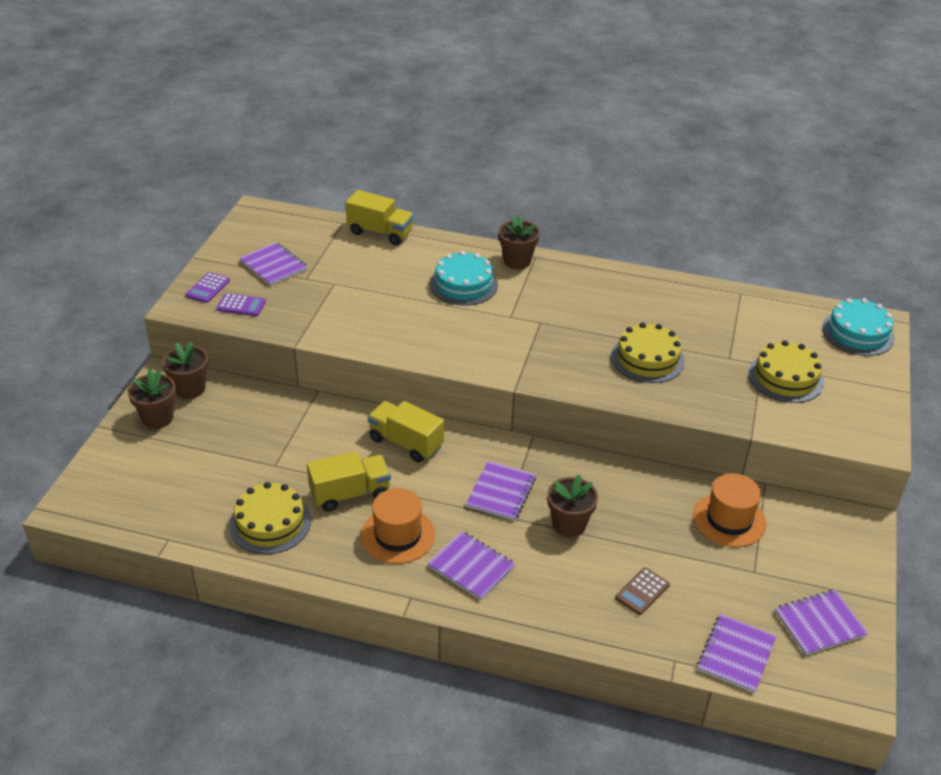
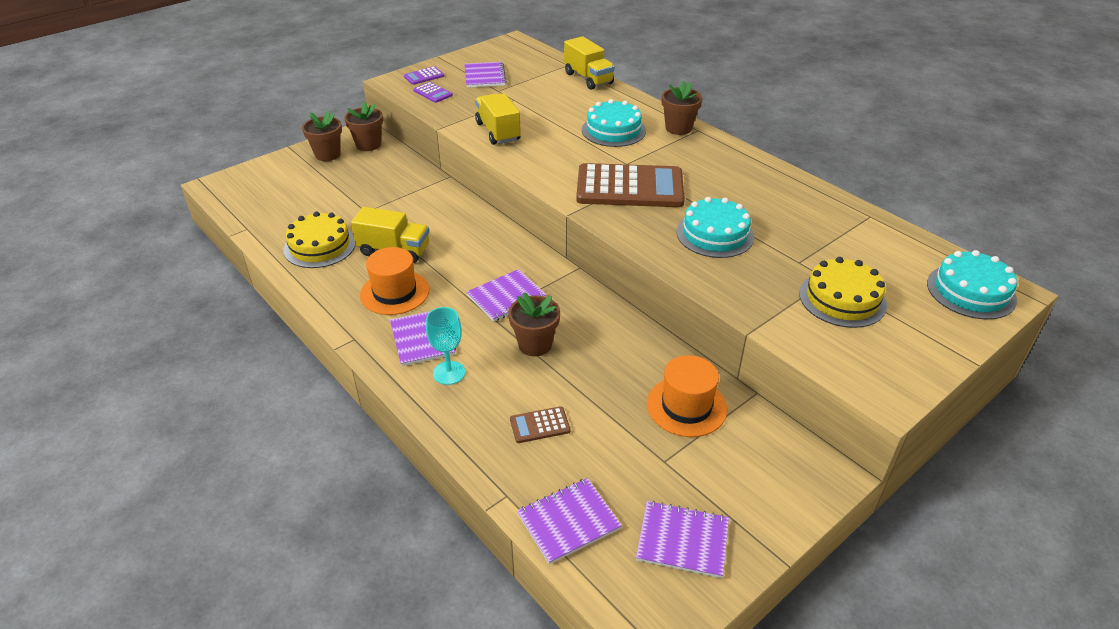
camera: 35 degrees right, 0 degrees up
yellow truck [368,401,444,462] -> yellow truck moved to [475,93,521,145]
yellow cake [611,322,685,383] -> turquoise cake [676,197,754,258]
none -> turquoise goblet [426,307,465,385]
none -> brown calculator [576,163,685,207]

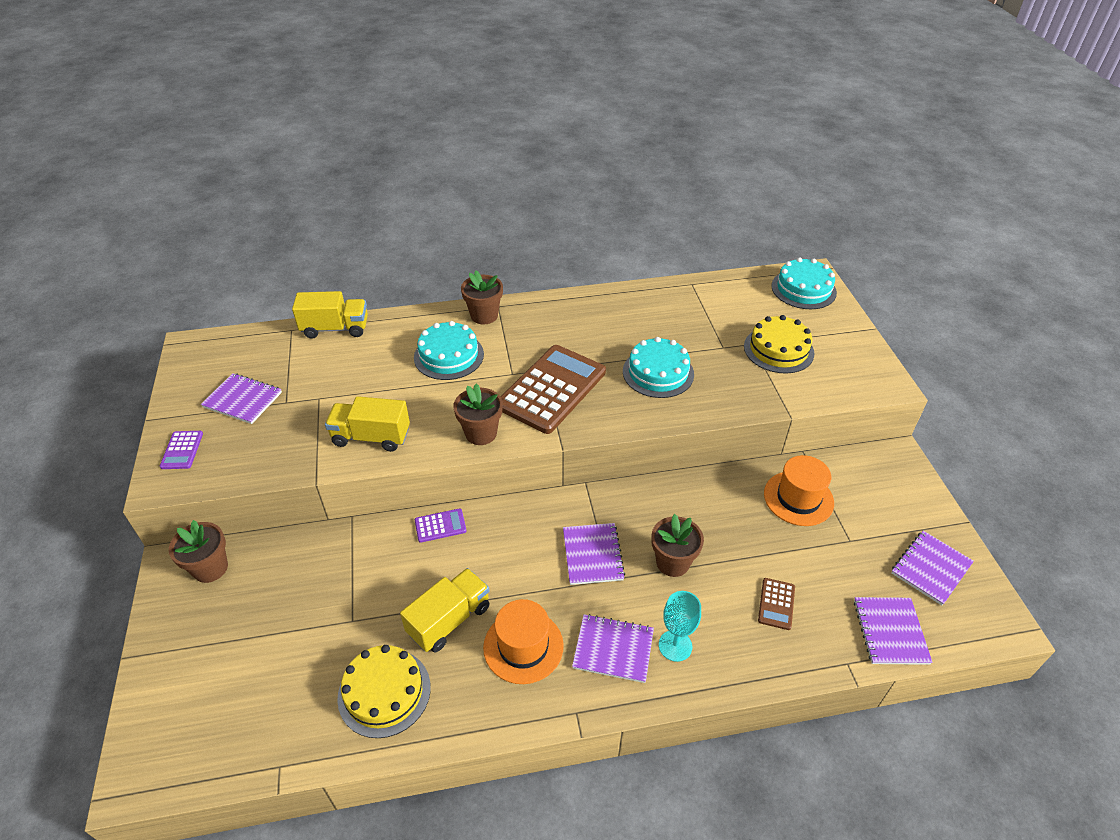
camera: 60 degrees left, 5 degrees up
brown flower pot [302,111,342,161] -> brown flower pot moved to [453,384,503,445]
purple calculator [413,82,453,103] -> purple calculator moved to [415,508,467,543]

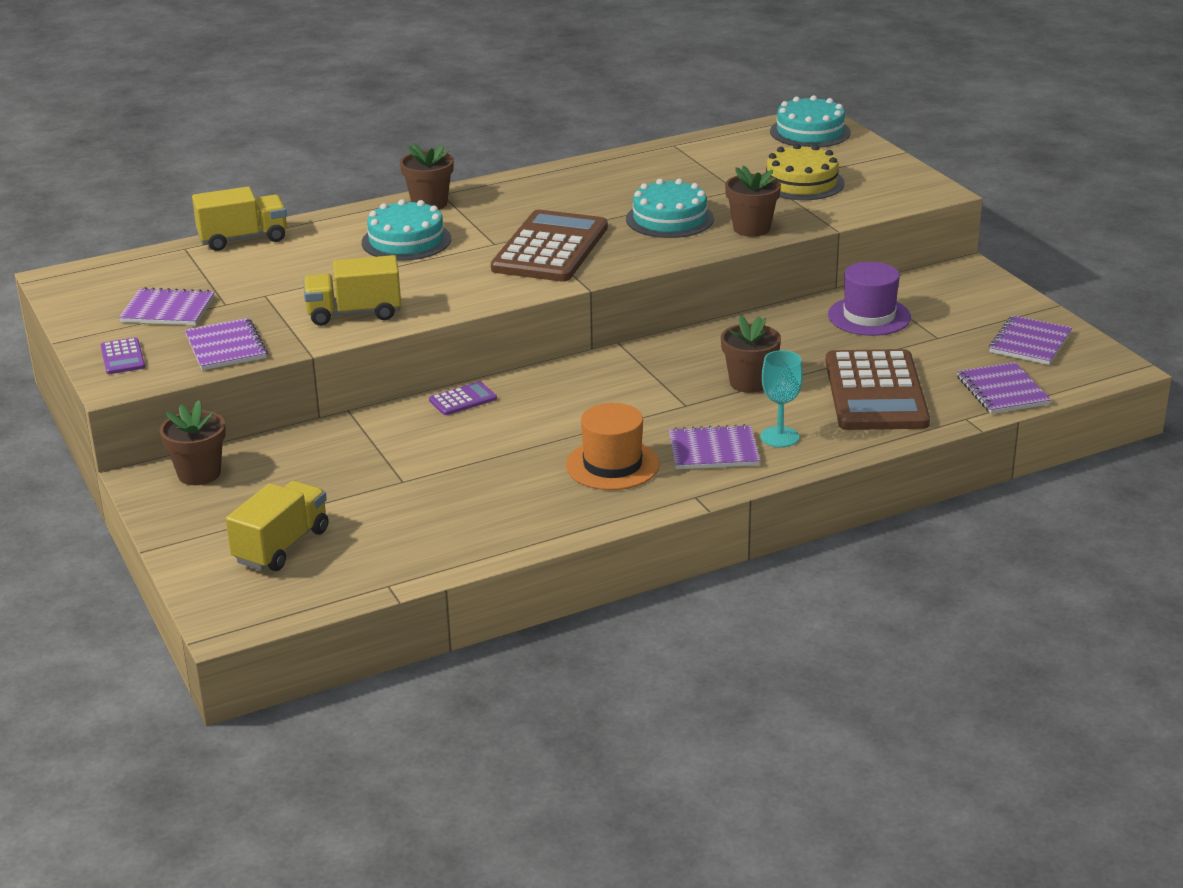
camera: 15 degrees left, 15 degrees down
yellow cake [337,645,431,738] -> none
yellow truck [400,568,490,652] -> yellow truck moved to [226,481,329,571]
brown flower pot [453,384,503,445] -> brown flower pot moved to [725,165,781,237]
purple notebook [563,523,625,585] -> purple notebook moved to [185,318,268,370]
brown calculator [758,578,795,630] -> brown calculator [825,349,930,430], size x2.39
orange hat [764,455,834,526] -> purple hat [828,261,911,336]

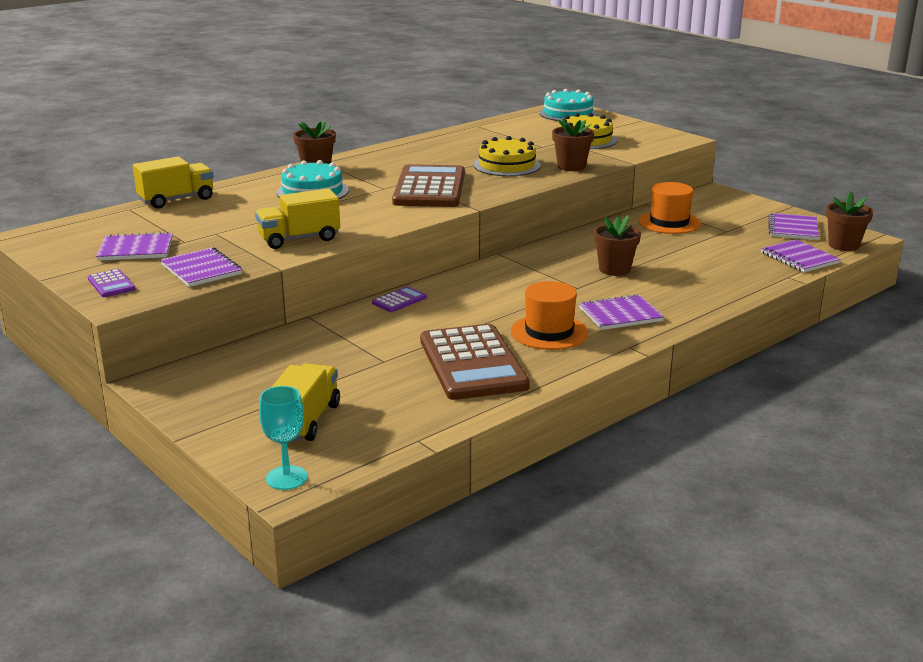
camera: 15 degrees left, 5 degrees down
brown flower pot [160,400,226,485] -> brown flower pot moved to [826,191,873,251]
turquoise cake [626,179,714,238] -> yellow cake [474,136,541,176]
turquoise goblet [761,350,803,447] -> turquoise goblet moved to [259,386,308,490]
brown calculator [825,349,930,430] -> brown calculator moved to [420,324,530,400]
purple hat [828,261,911,336] -> orange hat [638,182,701,234]

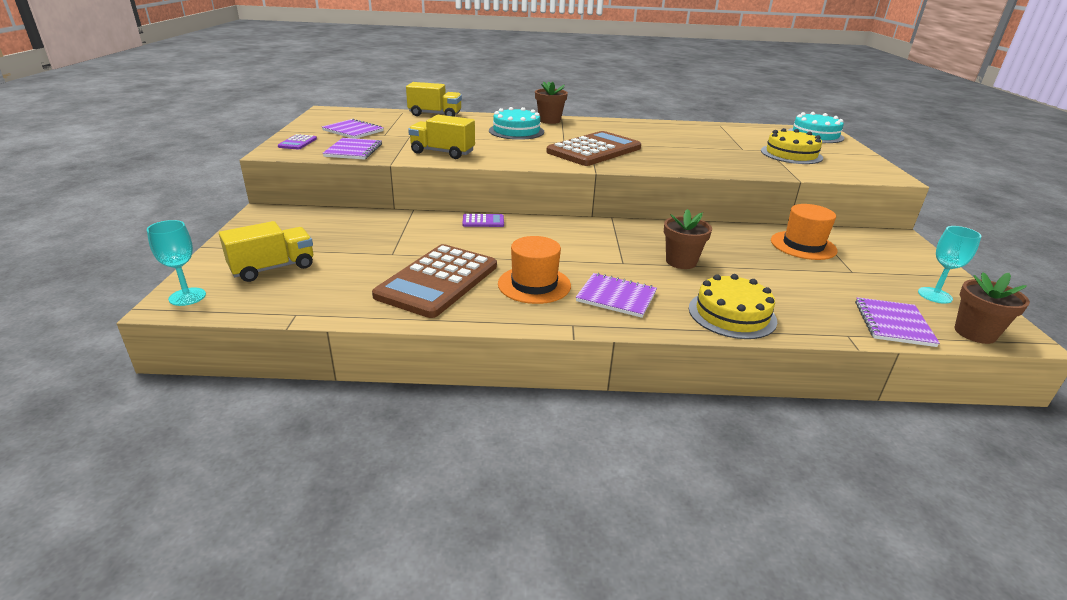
camera: 40 degrees right, 5 degrees up
yellow cake [474,136,541,176] -> yellow cake moved to [689,274,777,339]
brown flower pot [552,119,594,171] -> none
purple notebook [768,213,819,240] -> turquoise goblet [918,226,981,304]

